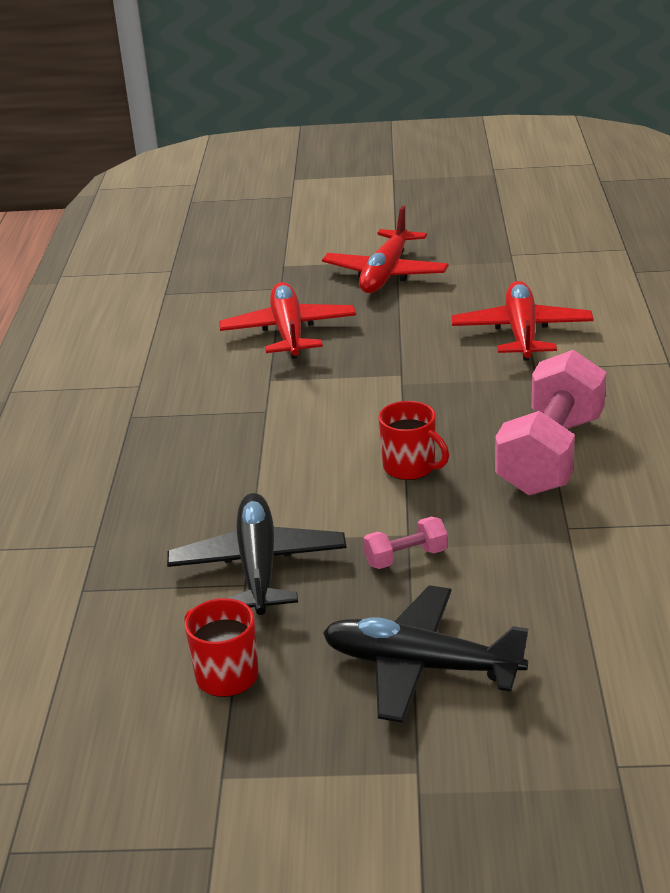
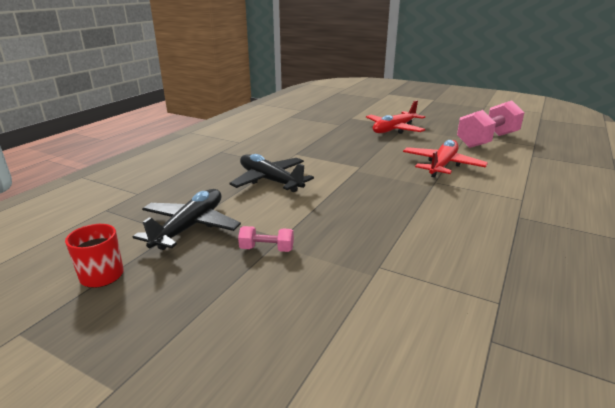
camera: 25 degrees right, 5 degrees down
red plane [219,282,356,359] -> none
black plane [322,585,528,723] -> black plane moved to [229,154,314,192]
red mug [378,401,449,480] -> none
pink dumbbell [495,350,606,495] -> pink dumbbell moved to [457,100,525,148]

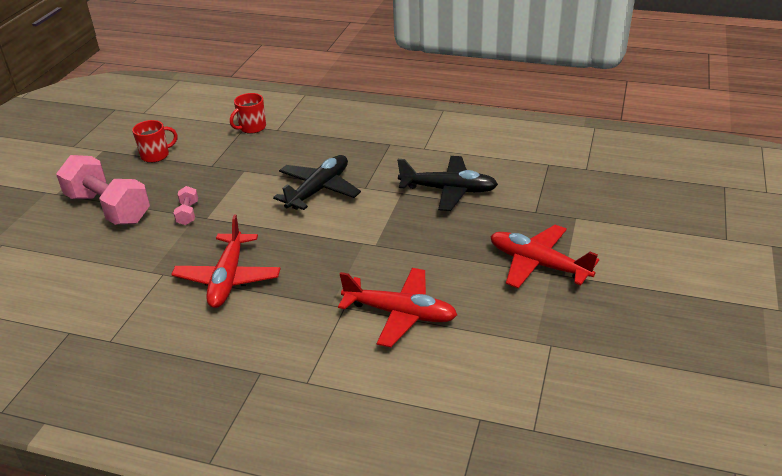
camera: 80 degrees right, 10 degrees up
black plane [133,189,241,250] -> black plane moved to [397,156,498,211]
pink dumbbell [457,100,525,148] -> pink dumbbell moved to [56,155,150,225]
none -> red plane [171,215,281,308]
none -> red mug [230,93,266,134]

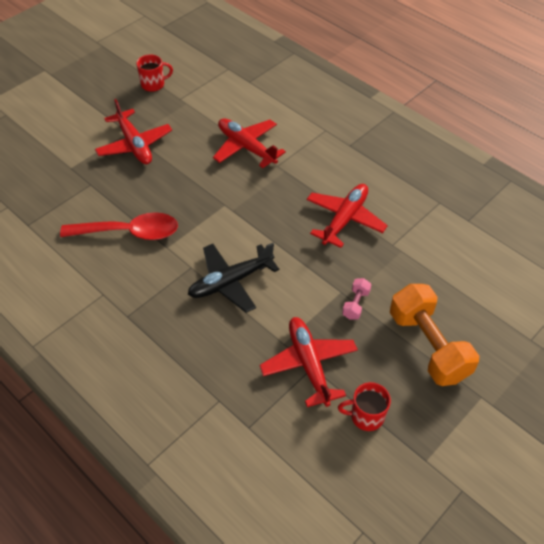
camera: 155 degrees left, 15 degrees up
pink dumbbell [56,155,150,225] -> orange dumbbell [390,284,479,386]
red mug [230,93,266,134] -> red mug moved to [136,55,173,92]
black plane [397,156,498,211] -> red spoon [60,212,178,240]
none -> red plane [260,317,358,407]

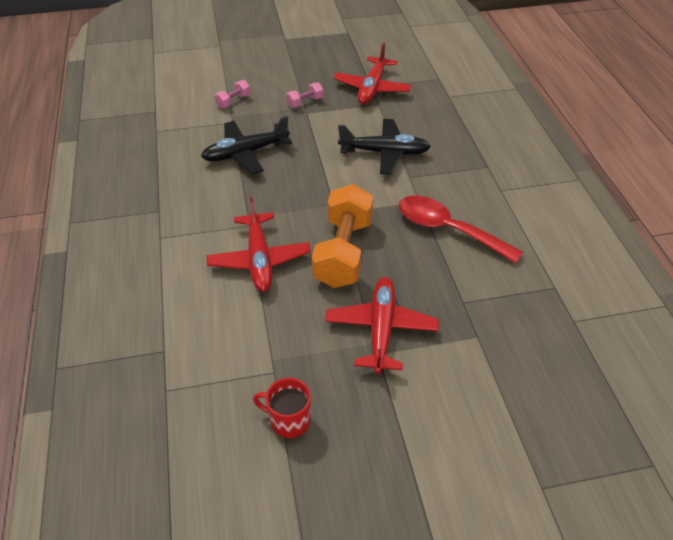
camera: 145 degrees left, 5 degrees down
red plane [307,184,388,248] -> black plane [201,116,292,174]
red mug [338,382,391,431] -> none
orange dumbbell [390,284,479,386] -> orange dumbbell moved to [312,184,373,288]
none -> pink dumbbell [214,80,250,108]

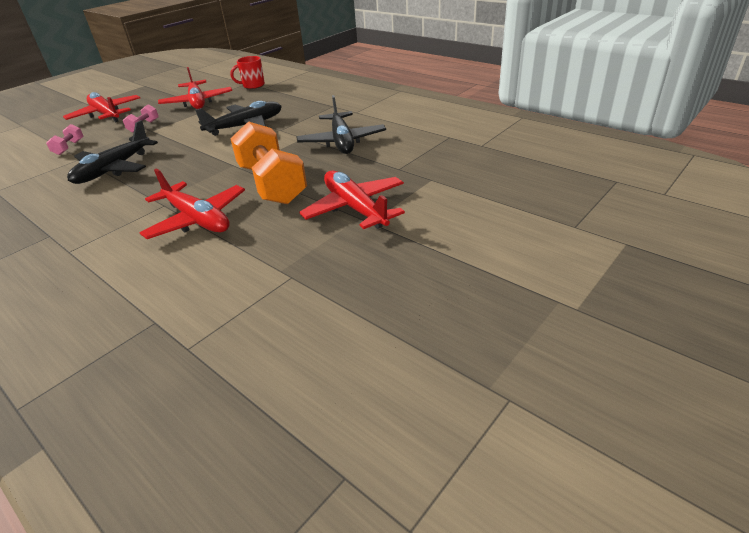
camera: 35 degrees left, 10 degrees down
red mug [253,378,311,438] -> red mug moved to [230,56,265,89]
red spoon [399,195,523,263] -> black plane [297,95,386,154]
none -> red plane [63,92,140,123]

